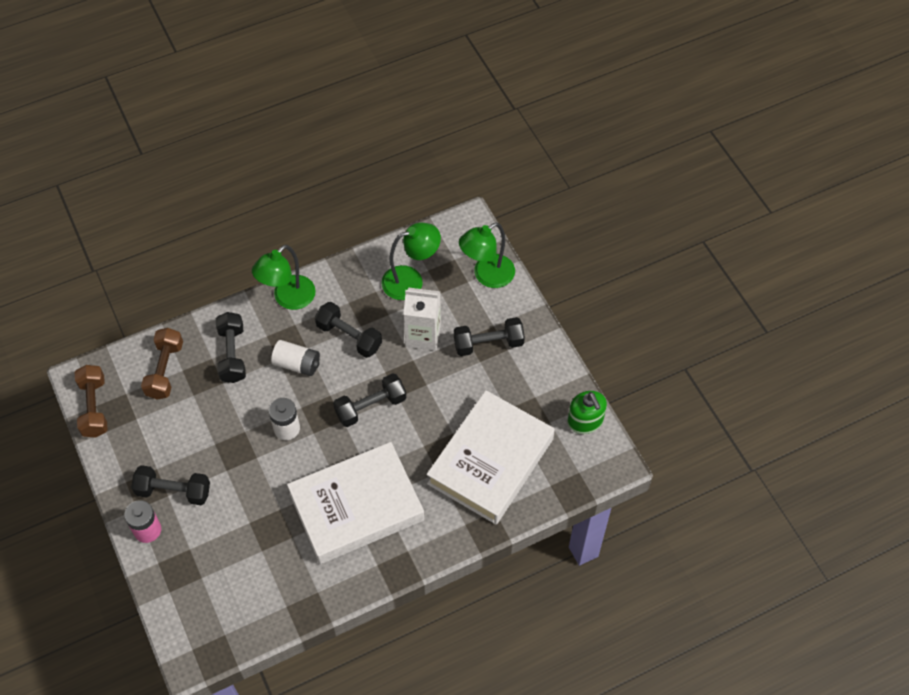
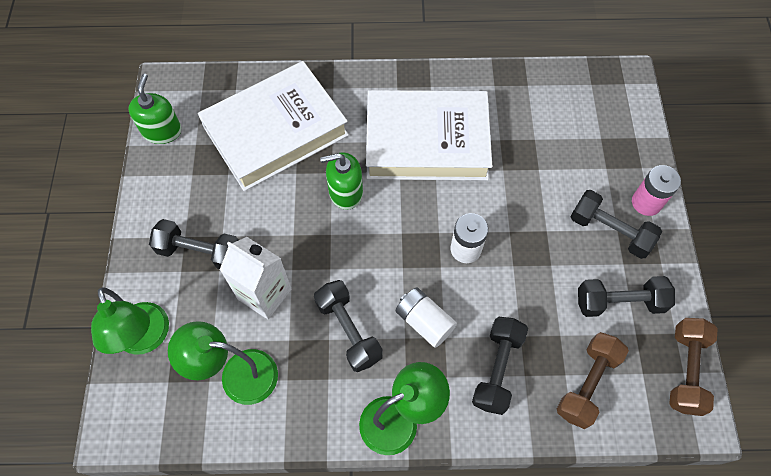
camera: 155 degrees left, 5 degrees up
black dumbbell [333,373,406,427] -> black dumbbell moved to [578,276,675,317]
green lamp [459,223,515,288] -> green lamp turned 75 degrees clockwise [91,287,169,355]
none -> green soap dispenser [320,152,363,210]

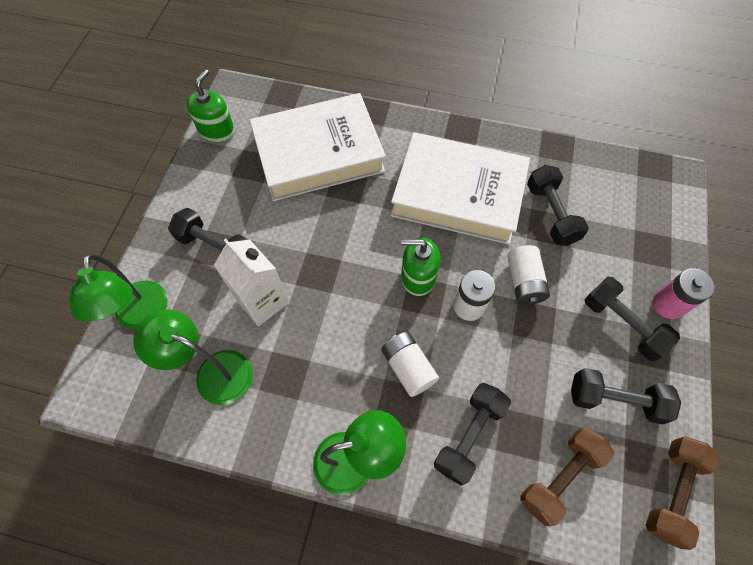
camera: 15 degrees right, 0 degrees up
black dumbbell [314,280,383,372] -> black dumbbell moved to [527,165,589,246]
green soap dispenser [320,152,363,210] -> green soap dispenser moved to [401,237,440,296]
none -> white battery [507,245,550,305]

